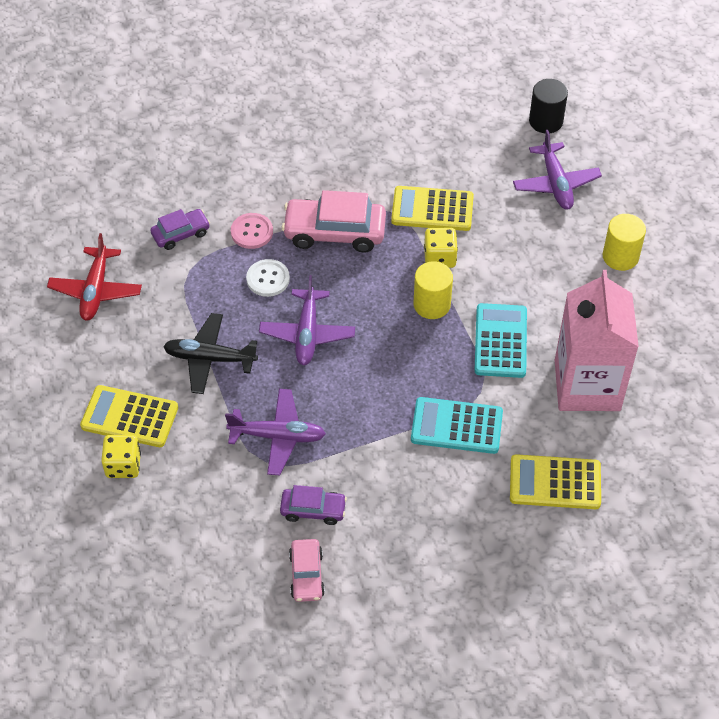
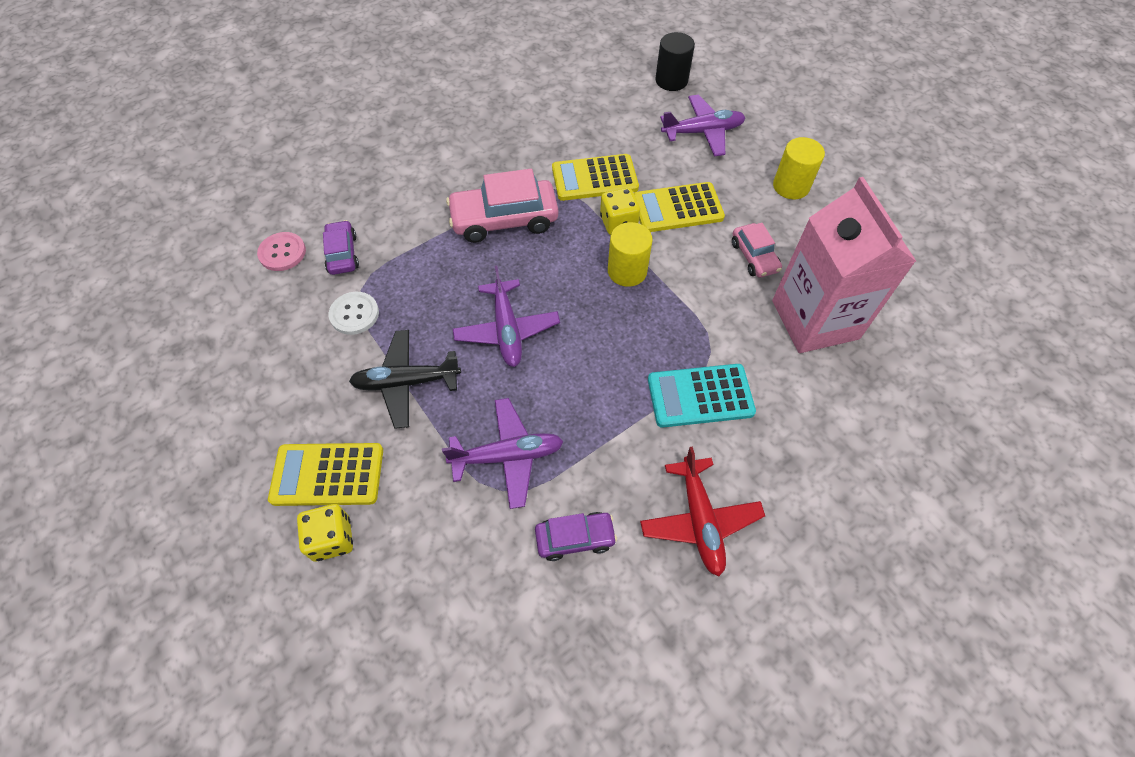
camera: 15 degrees left, 5 degrees up
red plane [47,233,142,321] -> red plane moved to [640,446,765,576]
purple car [150,209,210,250] -> purple car turned 60 degrees counterclockwise [323,220,359,275]
pink button [231,213,273,249] -> pink button moved to [257,232,306,271]
white button [246,259,290,297] -> white button moved to [329,292,379,335]
pink car [289,539,325,602] -> pink car moved to [732,223,782,278]
turquoise calculator [474,303,527,378] -> none
yellow calculator [510,454,601,509] -> yellow calculator moved to [634,182,725,232]
purple plane [513,130,602,210] -> purple plane turned 75 degrees counterclockwise [660,95,745,156]

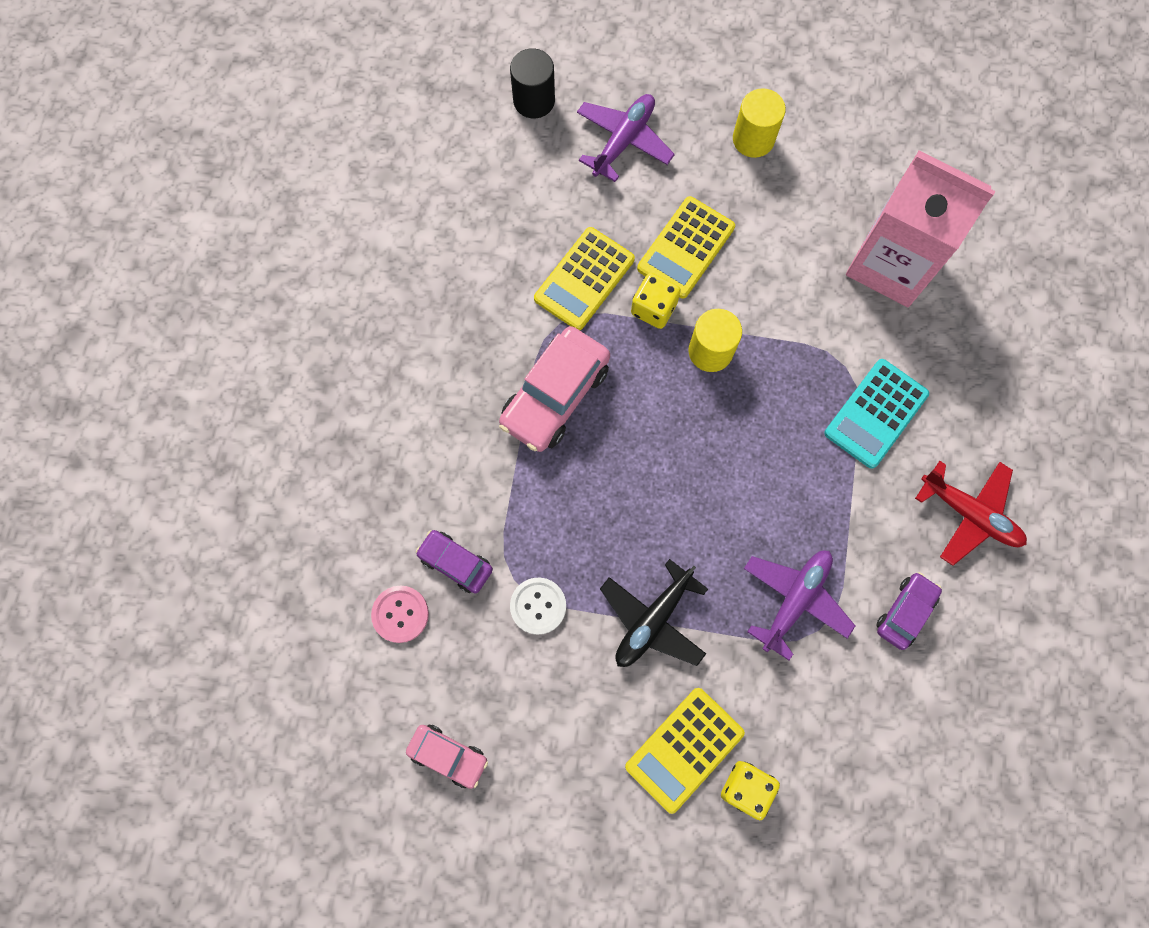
camera: 45 degrees left, 15 degrees up
purple plane [453,266,560,367] -> none
pink car [732,223,782,278] -> pink car moved to [406,725,488,789]

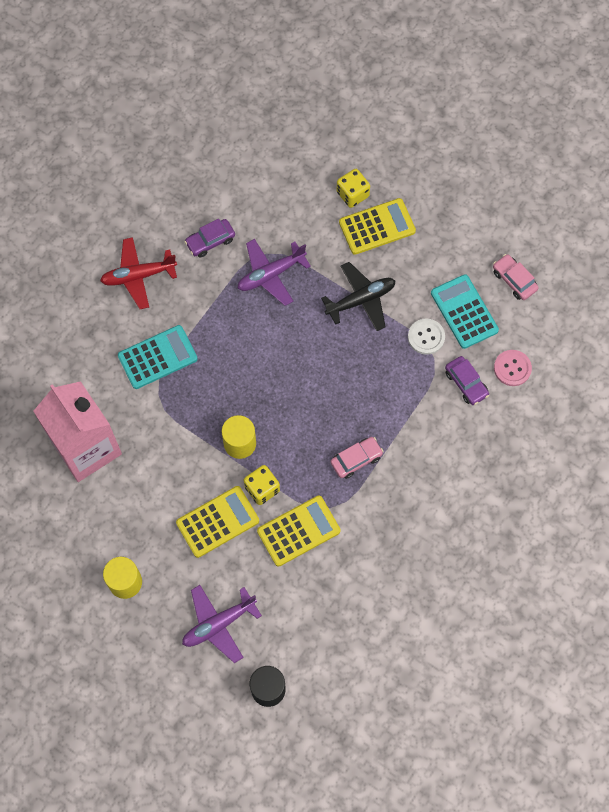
camera: 155 degrees left, 5 degrees down
pink car [499,326,610,452] -> pink car [330,437,384,479], size x0.57
red plane [915,461,1027,566] -> red plane turned 75 degrees counterclockwise [100,237,177,309]
none -> turquoise calculator [431,274,499,349]

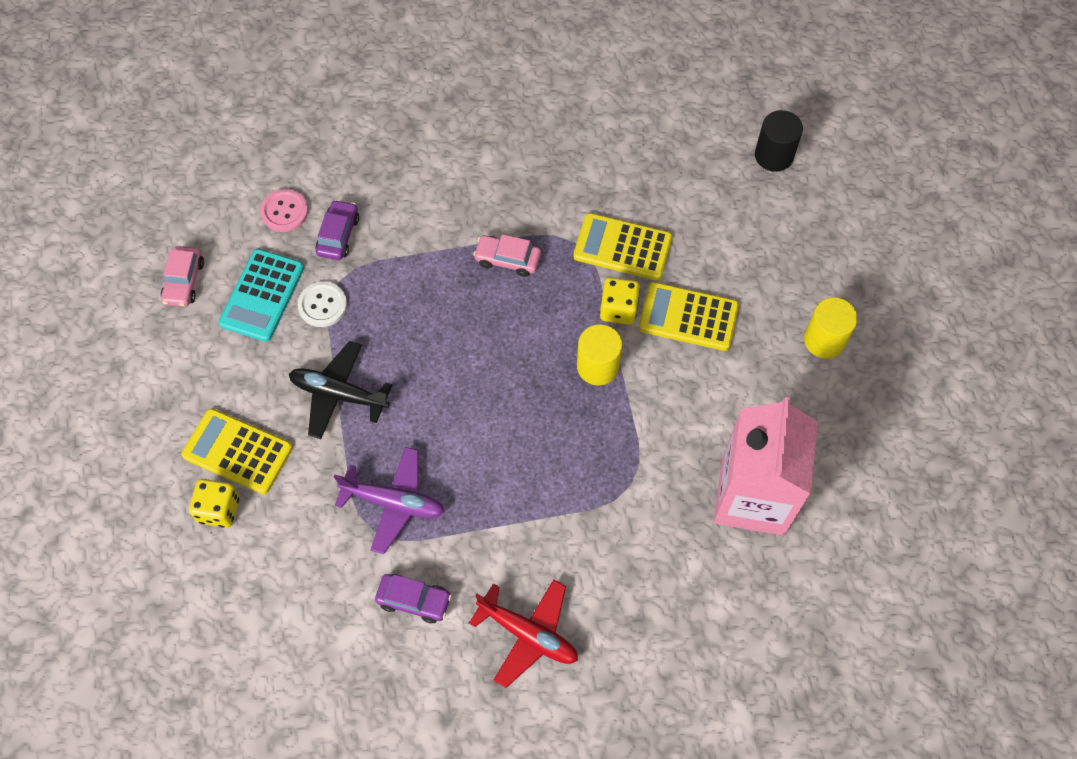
camera: 135 degrees left, 5 degrees down
turquoise calculator [118,325,198,389] -> none
purple plane [182,585,262,663] -> none

